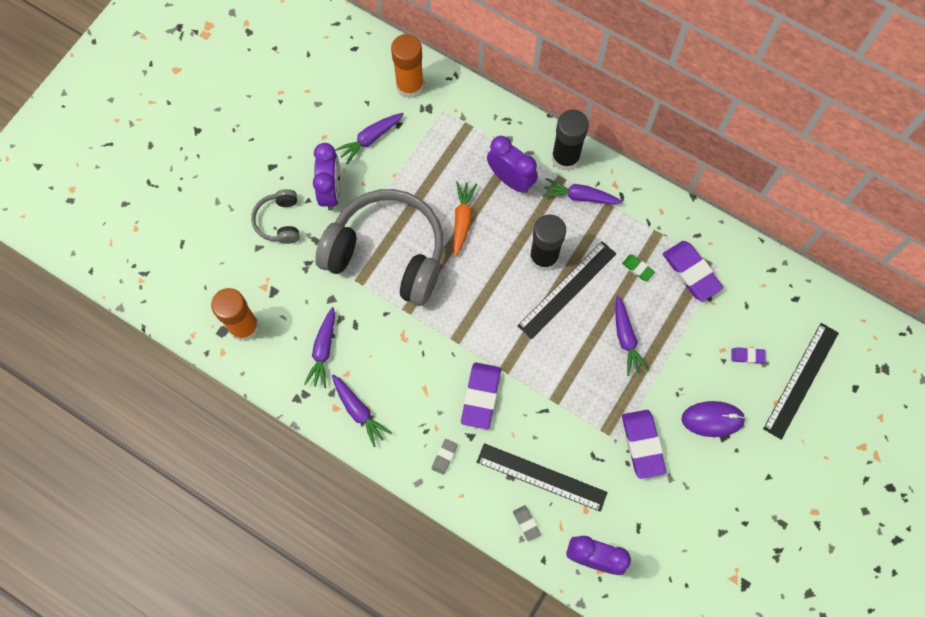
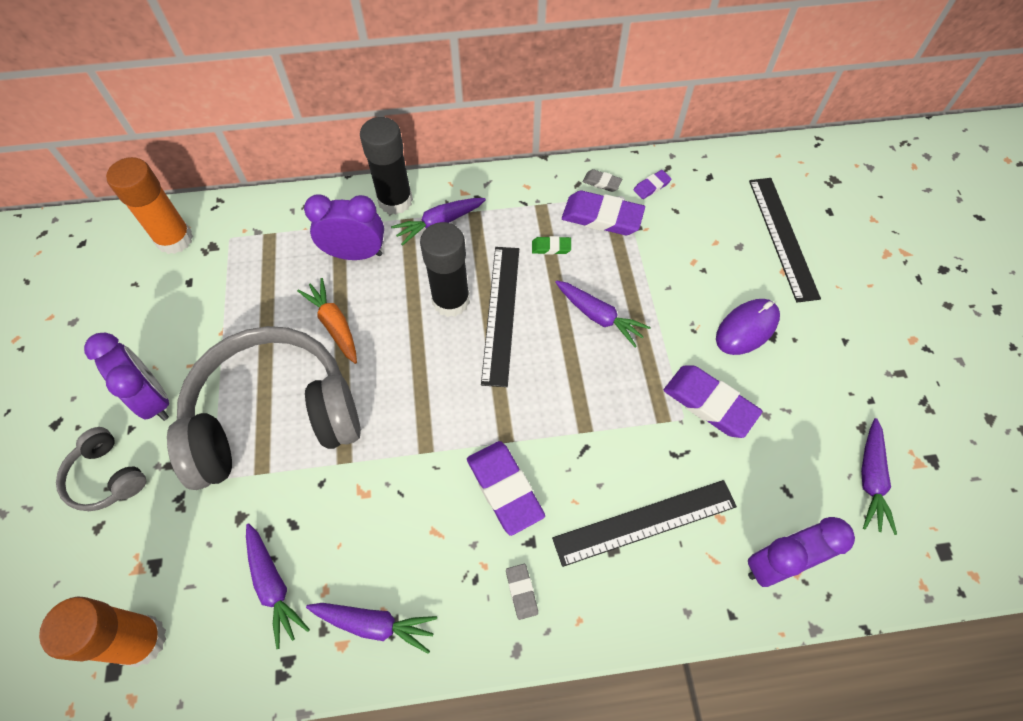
camera: 40 degrees left, 10 degrees down
purple carrot [335,113,404,165] -> purple carrot moved to [861,418,897,535]
grey eraser [513,505,541,541] -> grey eraser moved to [583,169,622,192]
purple eraser [732,347,766,364] -> purple eraser moved to [634,170,671,199]

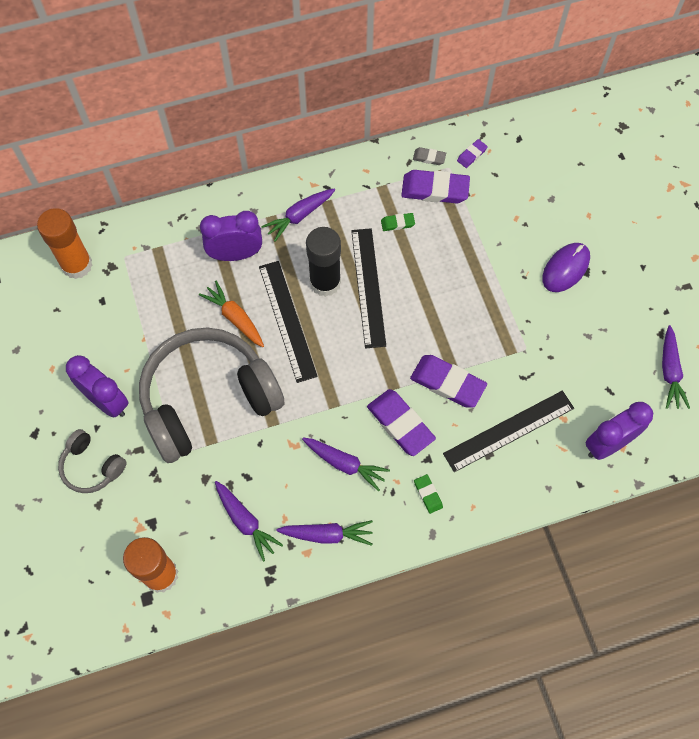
camera: 10 degrees left, 5 degrees up
black glue stick [360,117,413,215] -> none
grey eraser [506,564,538,620] -> green eraser [414,474,443,514]
purple carrot [555,280,651,347] -> purple carrot moved to [302,438,390,491]
purple eraser [664,366,762,438] -> purple eraser moved to [410,355,487,408]
black ruler [749,178,821,303] -> black ruler moved to [259,261,318,383]

